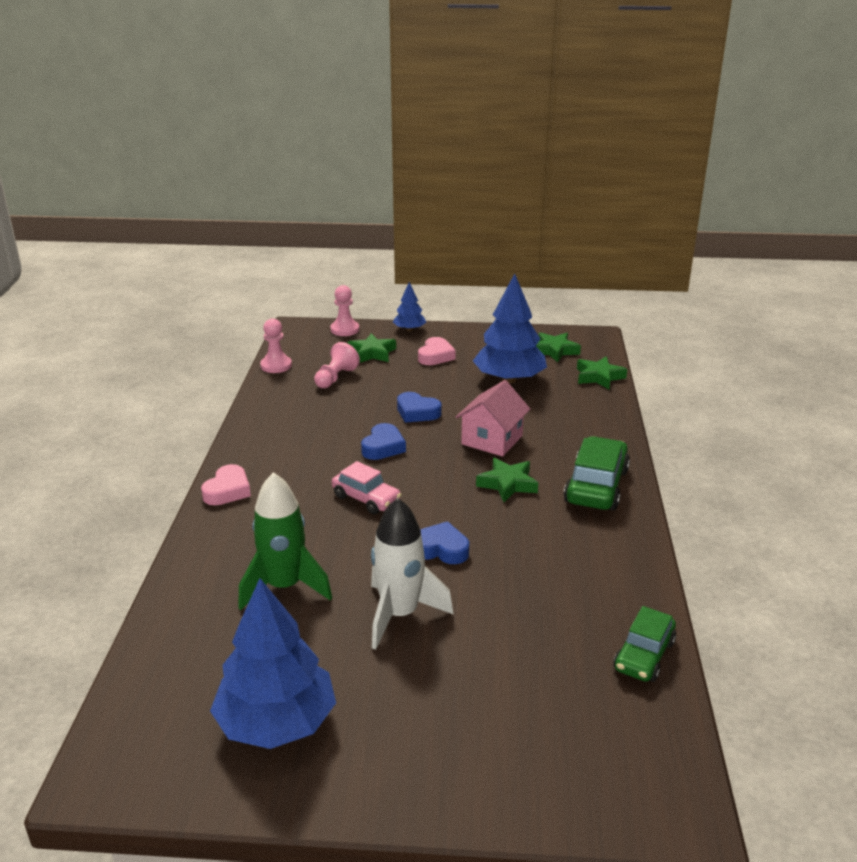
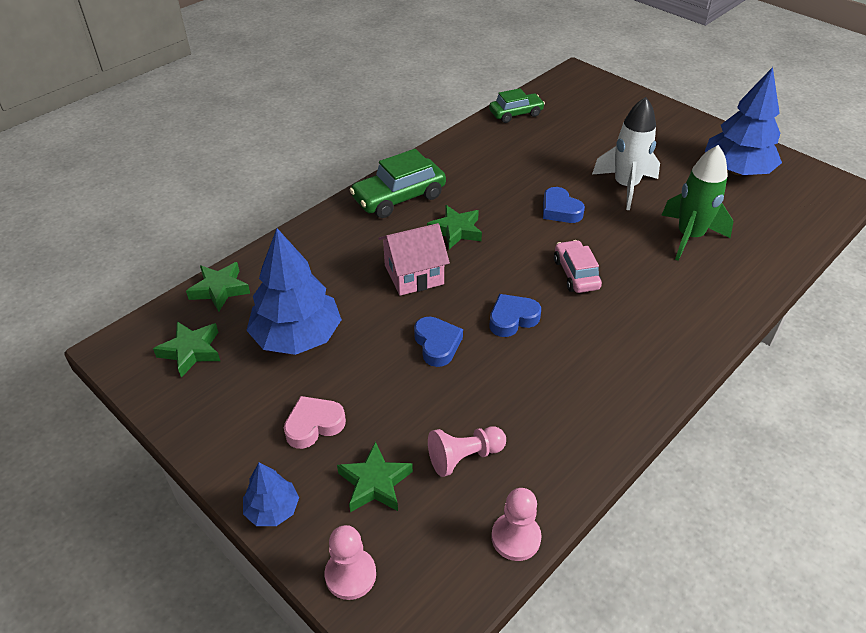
camera: 140 degrees left, 15 degrees up
pink heart [201,464,251,505] -> none

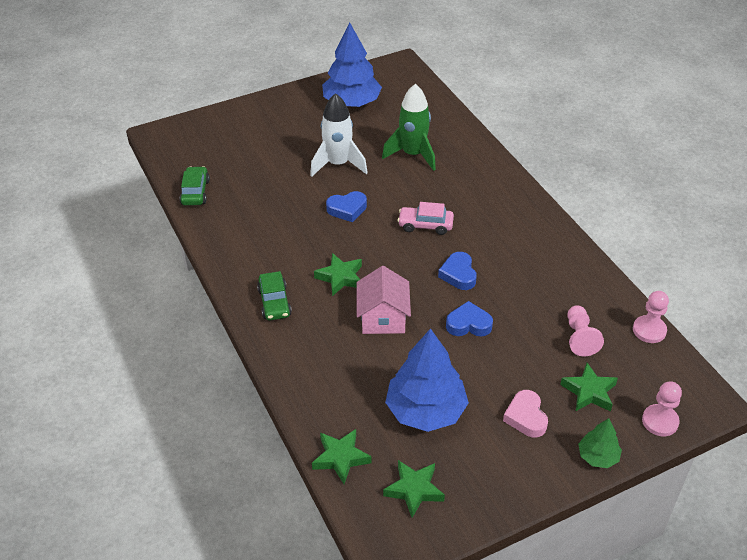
camera: 70 degrees left, 0 degrees up
blue tree [243,463,299,526] -> green tree [578,418,622,468]
green car [350,149,446,218] -> green car [257,271,292,321], size x0.65

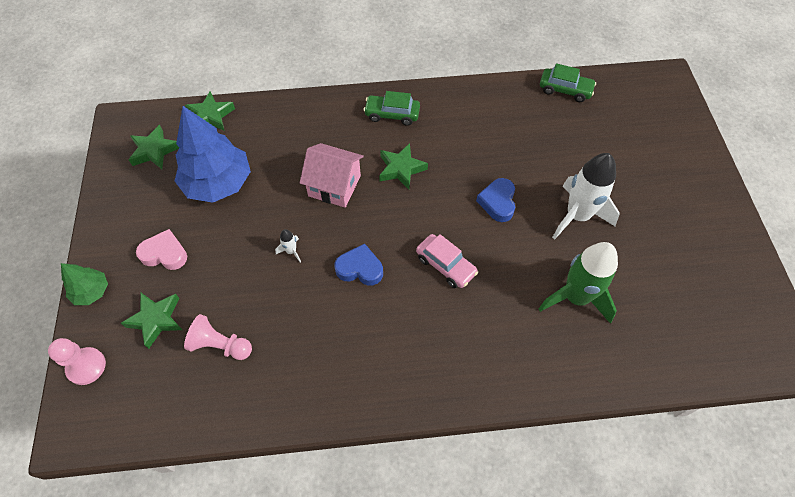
camera: 110 degrees right, 15 degrees up
blue tree [322,23,382,107] -> none
pink car [398,202,454,235] -> pink car turned 105 degrees clockwise [416,234,478,288]
blue heart [446,301,493,336] -> white rocket [275,229,301,263]
pink pawn [633,291,669,343] -> none

